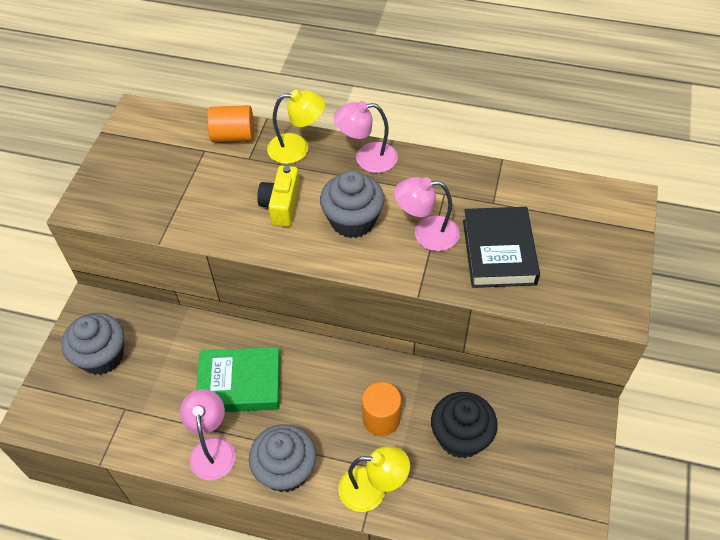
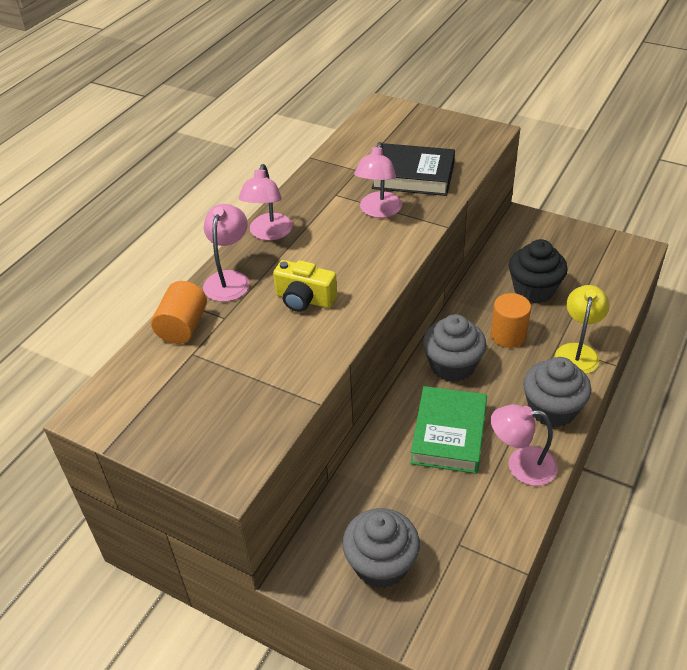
camera: 75 degrees left, 10 degrees down
yellow lamp [267,90,325,164] -> pink lamp [203,204,250,302]
grey cupcake [320,171,384,238] -> grey cupcake moved to [423,314,486,382]

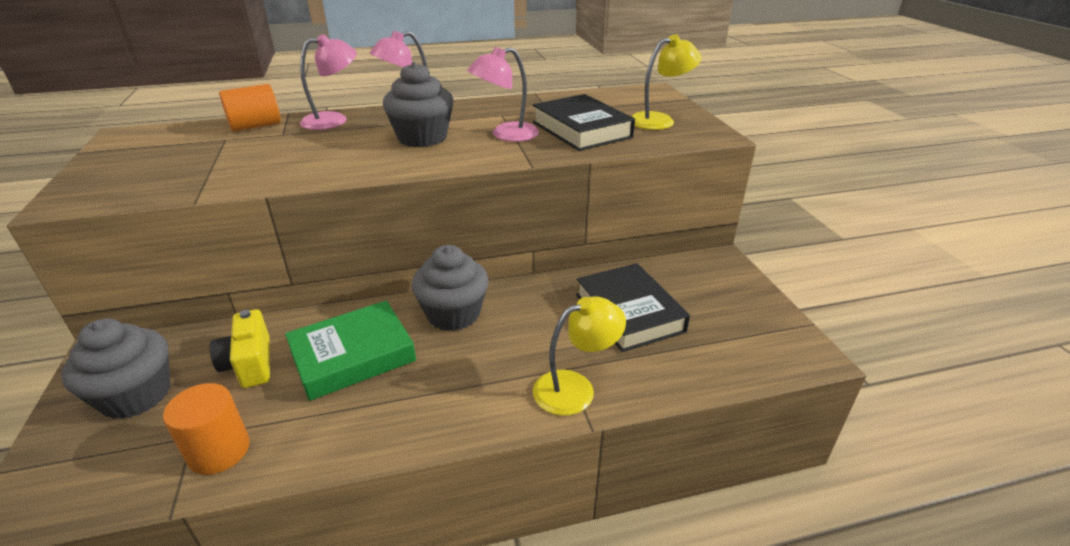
camera: 45 degrees right, 10 degrees down
yellow camera [273,260,337,312] -> yellow camera moved to [210,309,270,388]
orange cylinder [491,293,531,348] -> orange cylinder moved to [163,383,250,475]
pink lamp [491,404,558,486] -> none
black cupcake [509,239,568,303] -> black book [576,263,690,352]
grey cupcake [523,357,591,427] -> grey cupcake moved to [383,62,454,147]
none -> yellow lamp [631,34,702,130]

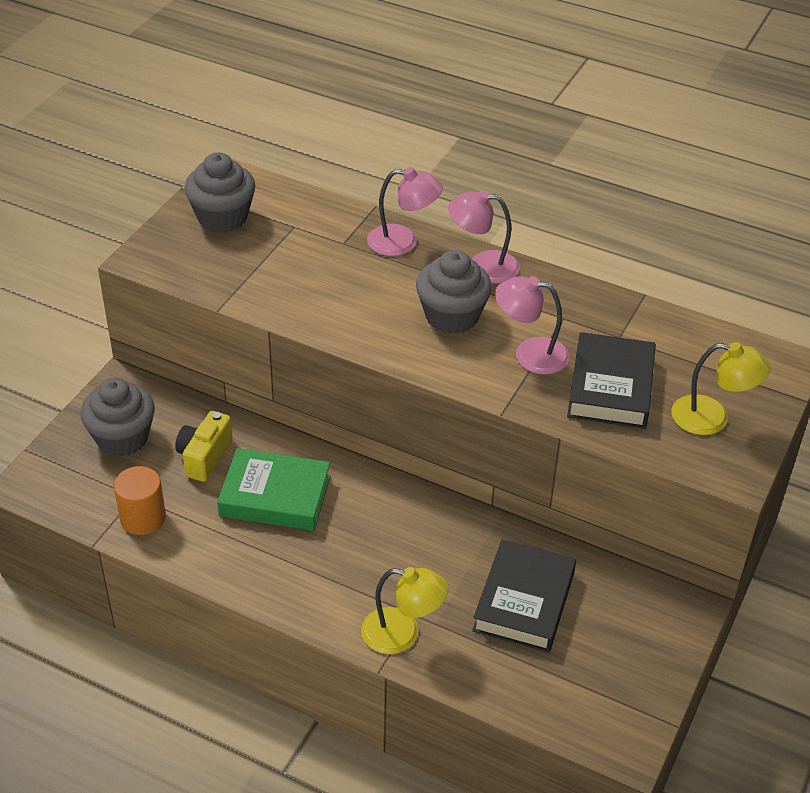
camera: 40 degrees right, 10 degrees up
orange cylinder [219,84,281,131] -> none
grey cupcake [411,245,488,331] -> grey cupcake moved to [184,152,255,232]

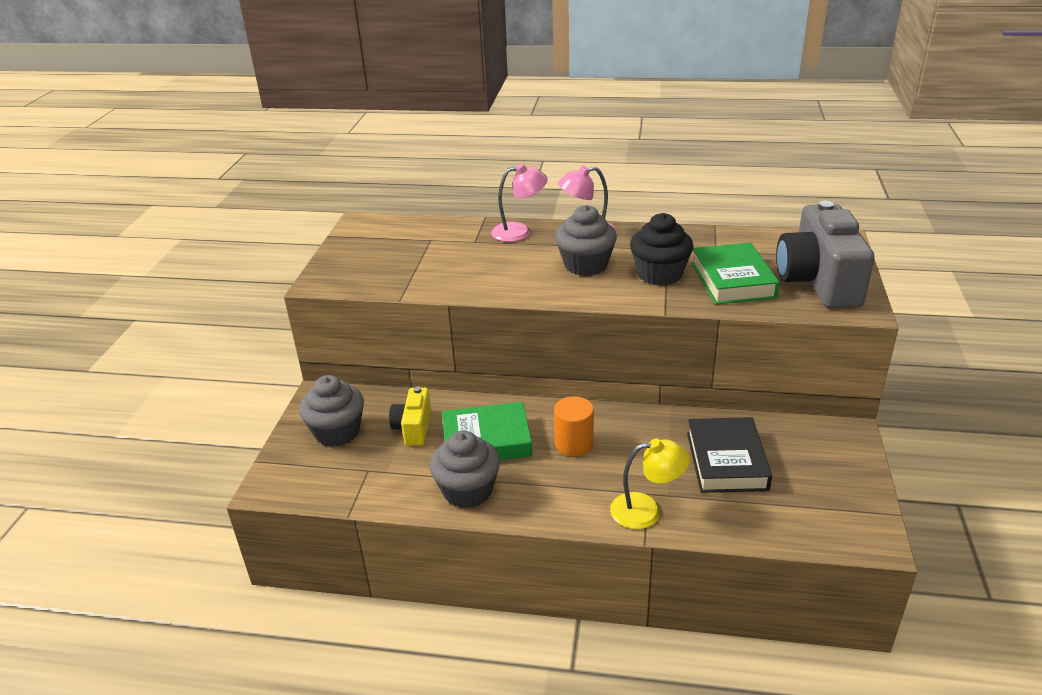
camera: 15 degrees left, 10 degrees down
orange cylinder [114,466,166,535] -> orange cylinder moved to [554,396,594,456]
grey cupcake [184,152,255,232] -> grey cupcake moved to [430,431,500,508]
pink lamp [495,276,570,375] -> black cupcake [630,213,693,286]
black book [567,332,656,429] -> green book [692,242,780,305]
yellow lamp [671,342,771,435] -> grey camera [776,201,875,308]

